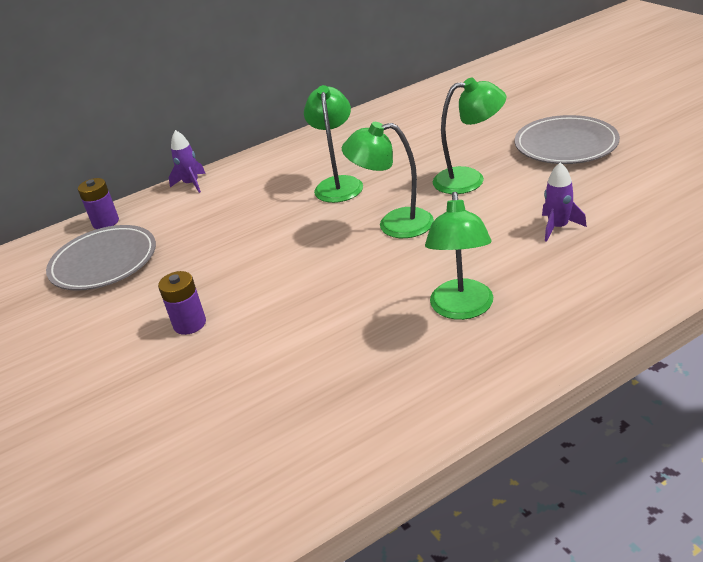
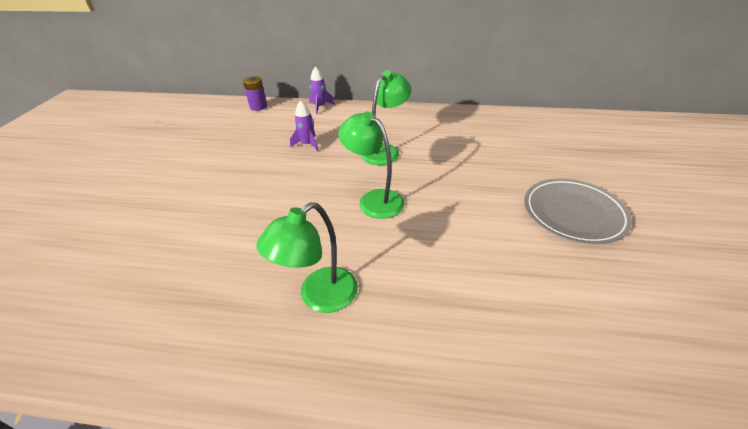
camera: 35 degrees right, 5 degrees up
grey plate [46,225,156,291] -> none
purple battery [158,271,206,335] -> none
green lamp [433,77,506,194] -> none
purple rocket [542,162,587,242] -> purple rocket moved to [290,100,319,152]

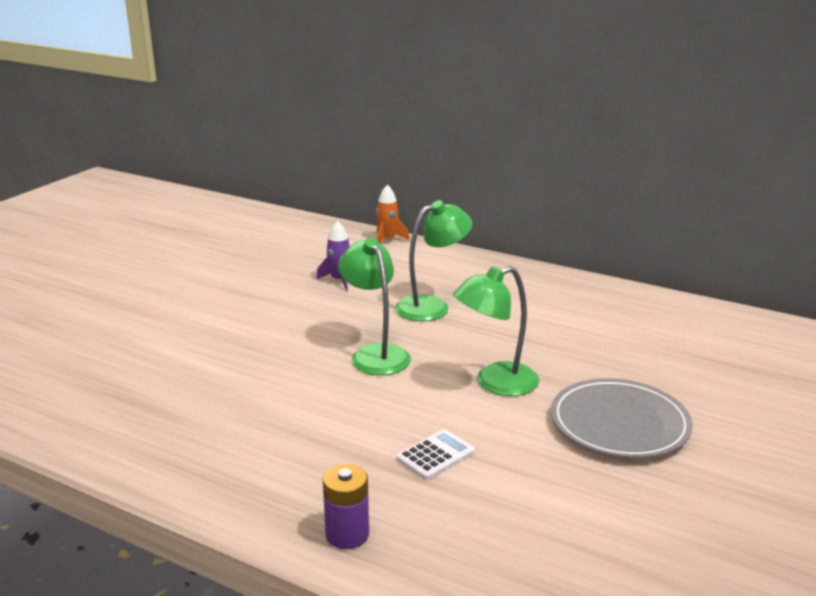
camera: 20 degrees right, 15 degrees down
purple battery [243,76,267,111] -> purple battery moved to [323,464,369,549]
green lamp [256,202,358,313] -> green lamp moved to [453,266,539,396]
purple rocket [309,66,335,114] -> orange rocket [376,185,410,243]
none -> white calculator [396,429,475,480]

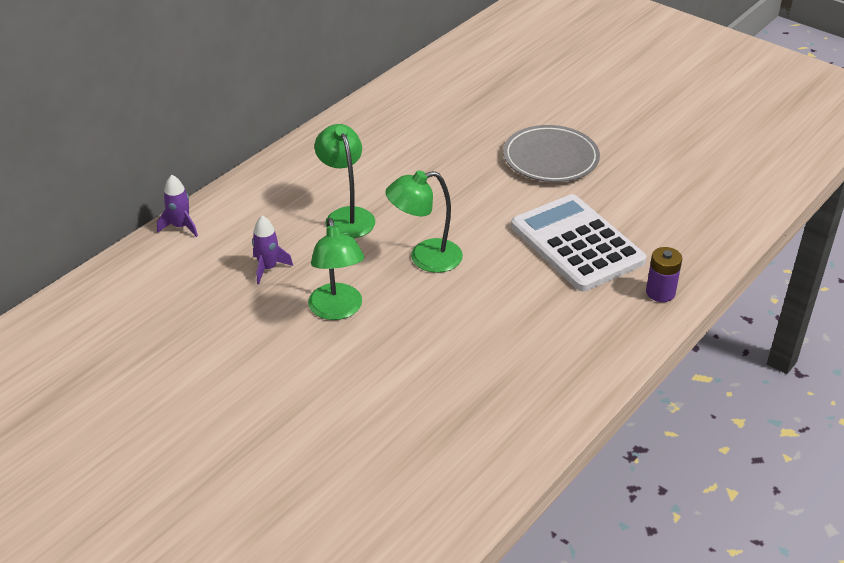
camera: 80 degrees left, 15 degrees up
orange rocket [376,185,410,243] -> purple rocket [157,175,198,237]
white calculator [396,429,475,480] -> white calculator [511,194,646,291], size x2.45
green lamp [453,266,539,396] -> green lamp moved to [308,218,364,320]

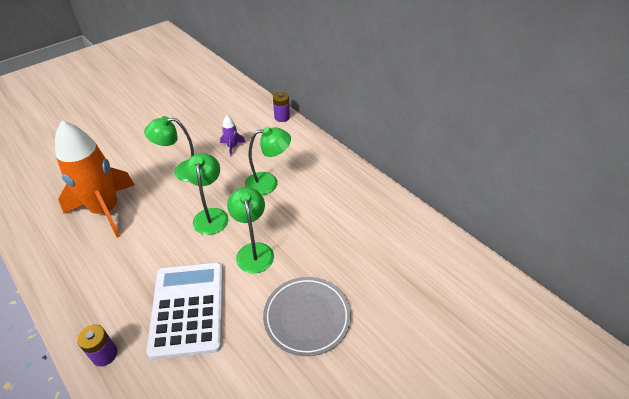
camera: 100 degrees right, 5 degrees up
purple rocket [157,175,198,237] -> purple battery [273,92,290,122]
white calculator [511,194,646,291] -> white calculator turned 75 degrees counterclockwise [146,262,223,360]
none -> orange rocket [55,121,135,238]
none -> green lamp [227,187,274,273]

